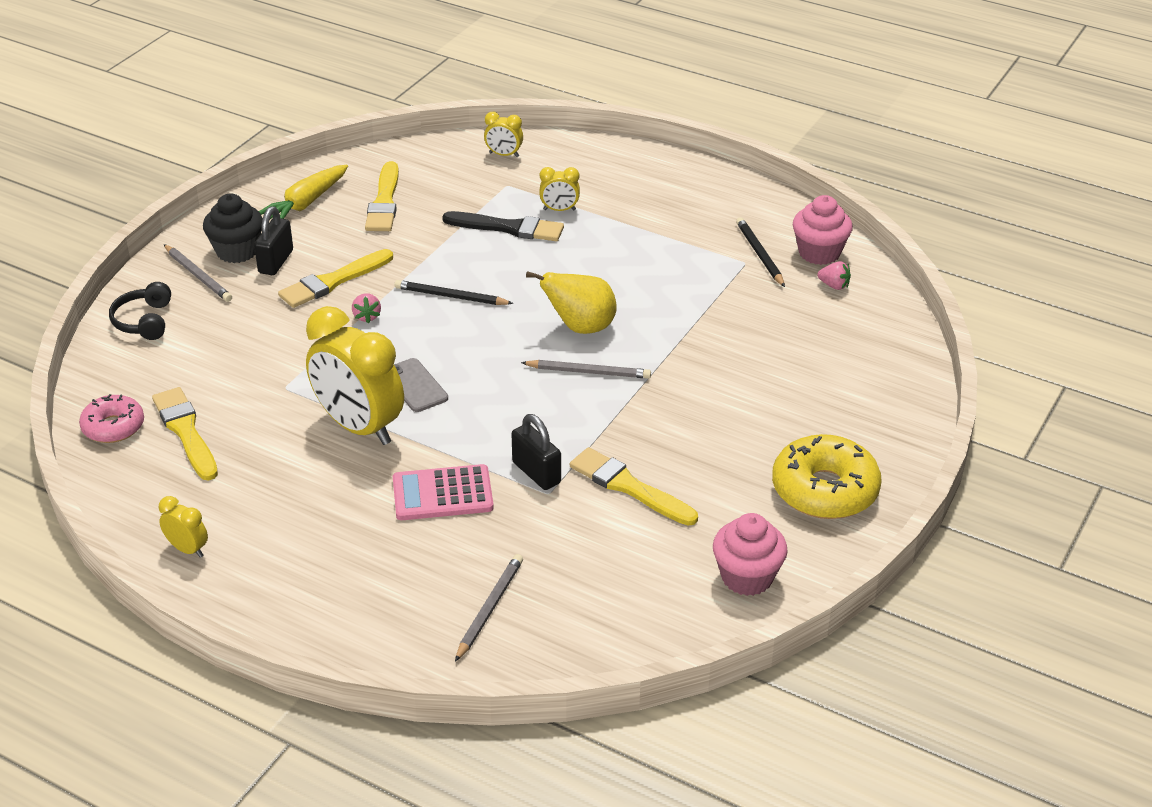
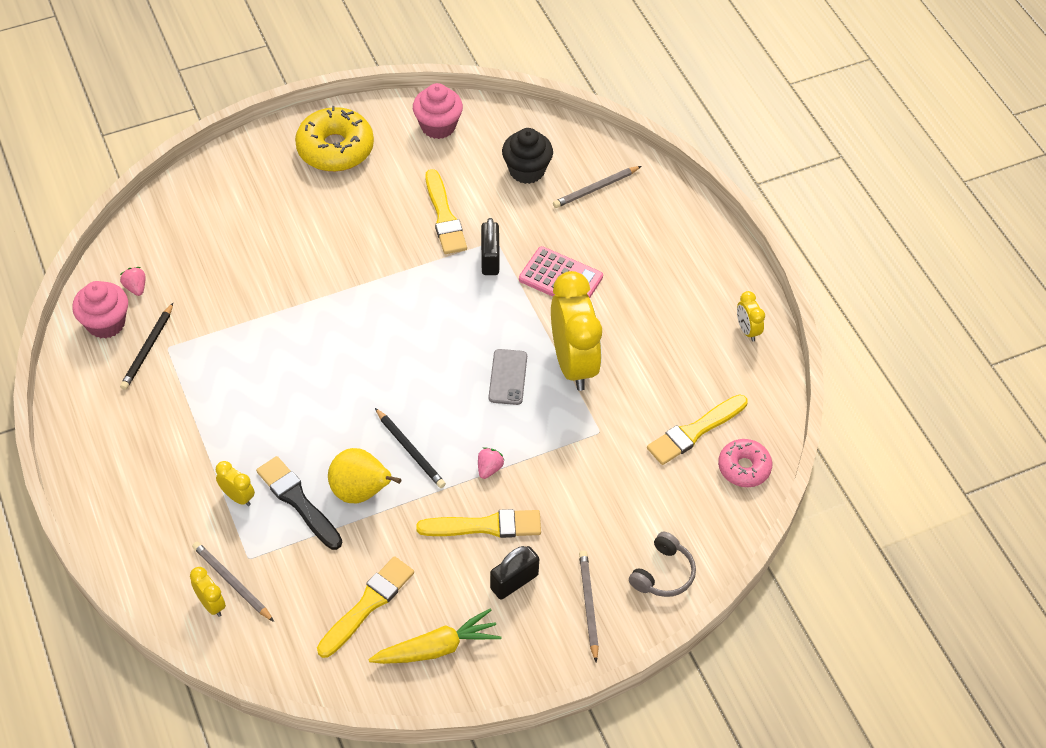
camera: 145 degrees left, 15 degrees up
black headphones [109,282,171,340] -> grey headphones [629,532,696,597]
yellow brush [152,387,218,481] -> yellow brush turned 45 degrees clockwise [647,394,748,465]
black cupcake [203,193,263,263] -> black cupcake moved to [502,128,553,184]
grey pencil [521,360,651,379] -> grey pencil moved to [192,542,274,622]
yellow pear [526,271,617,334] -> yellow pear moved to [328,448,401,503]

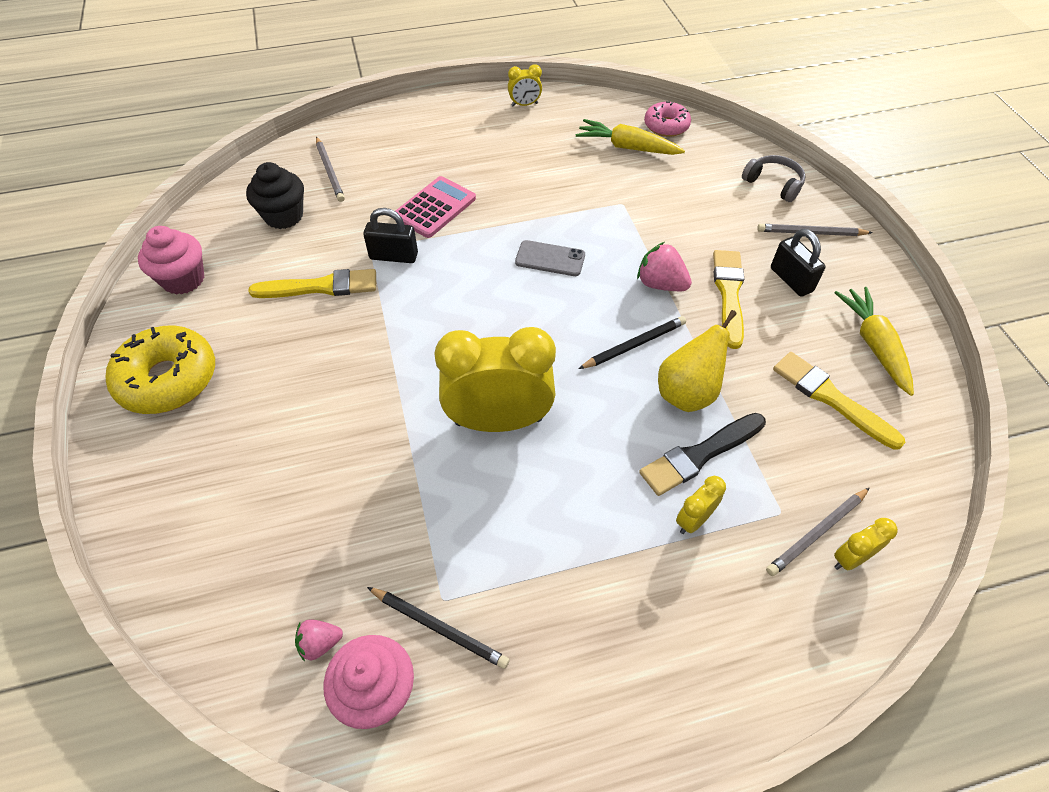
camera: 80 degrees left, 0 degrees up
pink strawberry [478,447,505,479] -> pink strawberry [637,242,692,291], size x1.64
yellow clock [551,271,602,391] -> yellow clock moved to [434,327,556,432]
yellow brush [647,394,748,465] -> yellow carrot [576,119,685,155]

